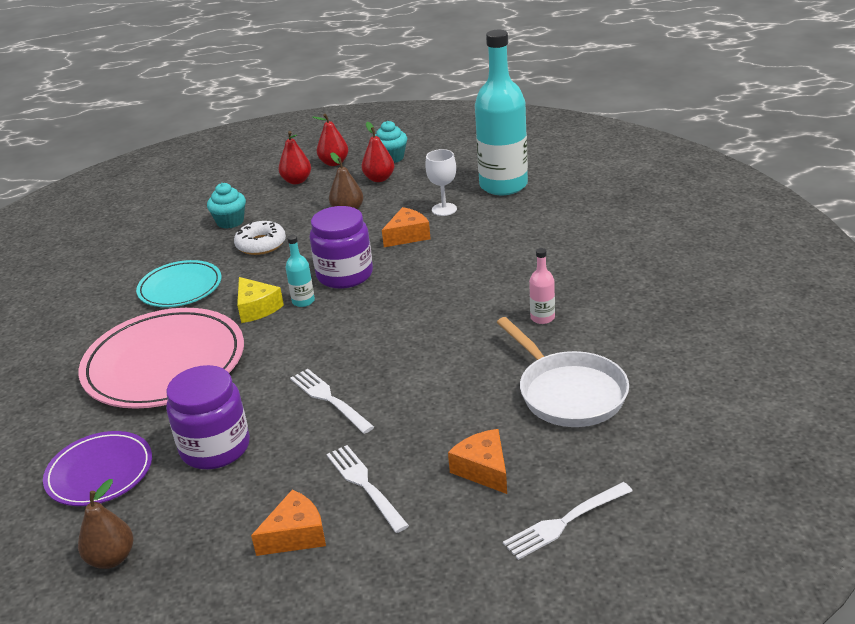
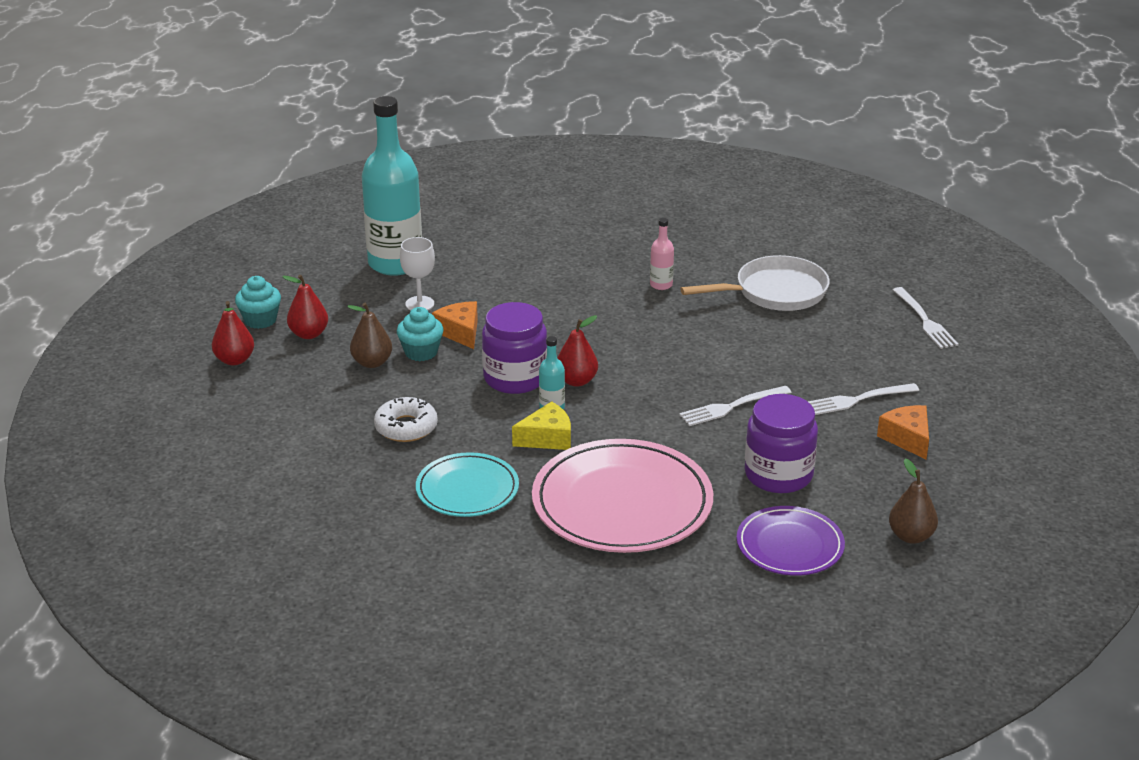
camera: 80 degrees left, 0 degrees up
turquoise cupcake [207,183,246,229] -> turquoise cupcake moved to [397,307,444,361]
red pear [278,131,311,184] -> red pear moved to [558,315,598,387]
orange cheese [448,429,507,494] -> none

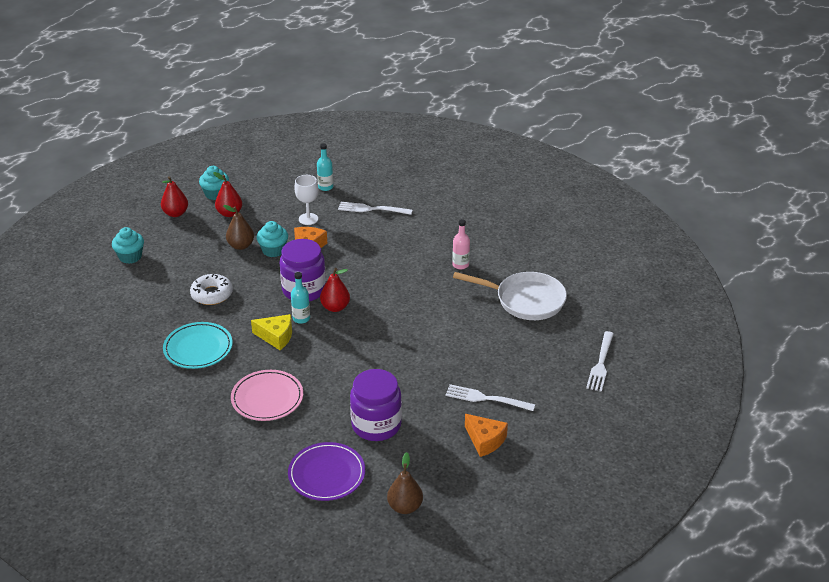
camera: 35 degrees right, 5 degrees up
turquoise bottle [362,96,422,276] -> turquoise bottle [317,143,333,191], size x0.41
pink plate [532,439,713,553] -> pink plate [231,370,303,421], size x0.58
white fork [679,386,792,426] -> white fork moved to [338,202,413,215]
orange cheese [877,405,929,459] -> orange cheese turned 120 degrees clockwise [465,414,508,457]
none -> turquoise cupcake [112,227,144,264]

